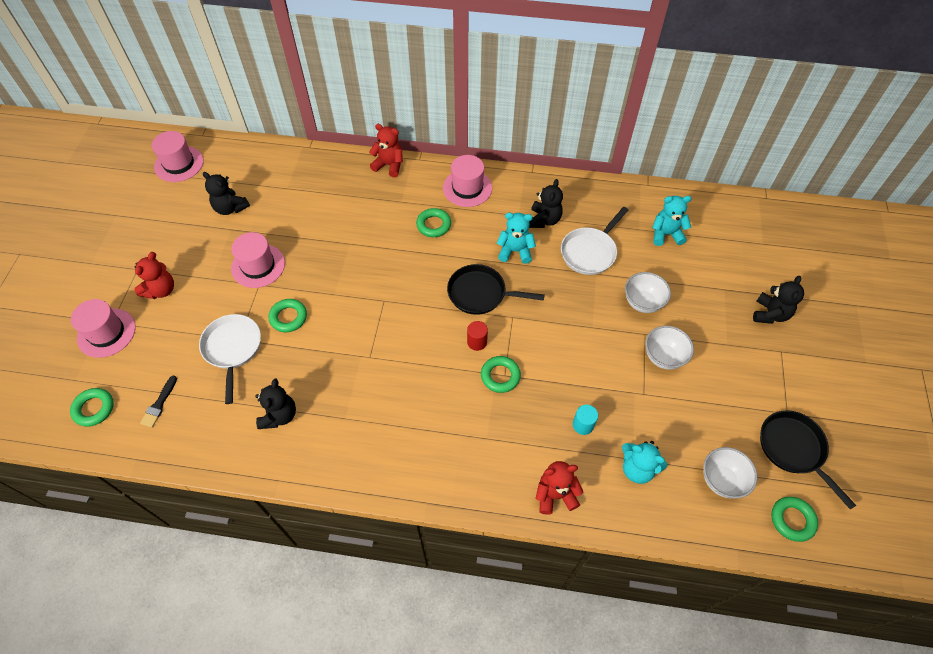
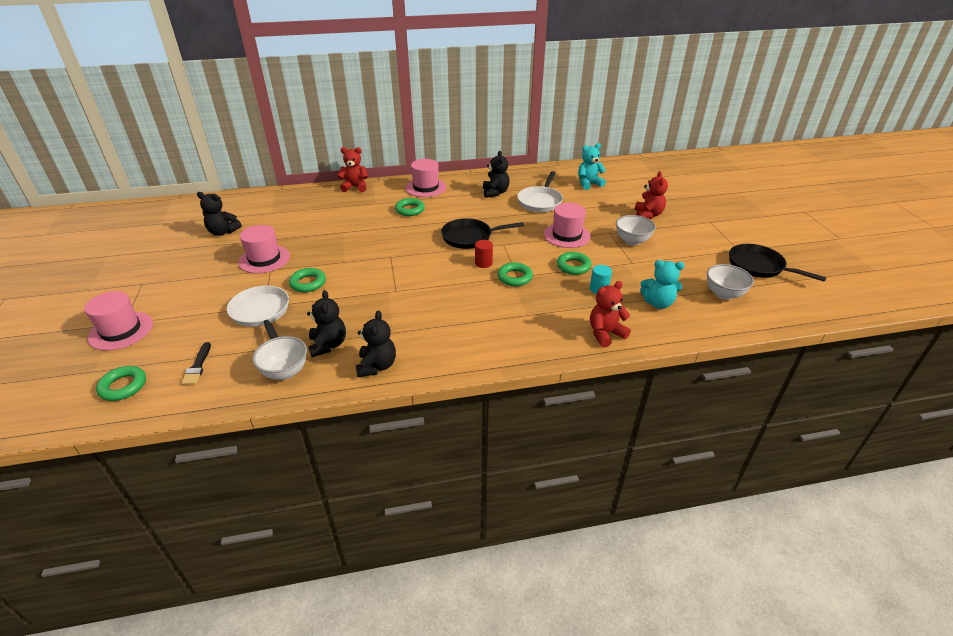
camera: 20 degrees left, 20 degrees down
red teddy bear [134,252,174,299] -> red teddy bear moved to [635,171,668,219]
pink hat [152,131,204,182] -> pink hat moved to [544,203,591,248]
turquoise teddy bear [497,213,536,264] -> none
white bowl [625,272,671,313] -> white bowl moved to [253,336,307,380]
black teddy bear [753,276,804,324] -> black teddy bear moved to [356,311,396,377]
green ring [771,497,818,542] -> green ring moved to [557,252,591,275]

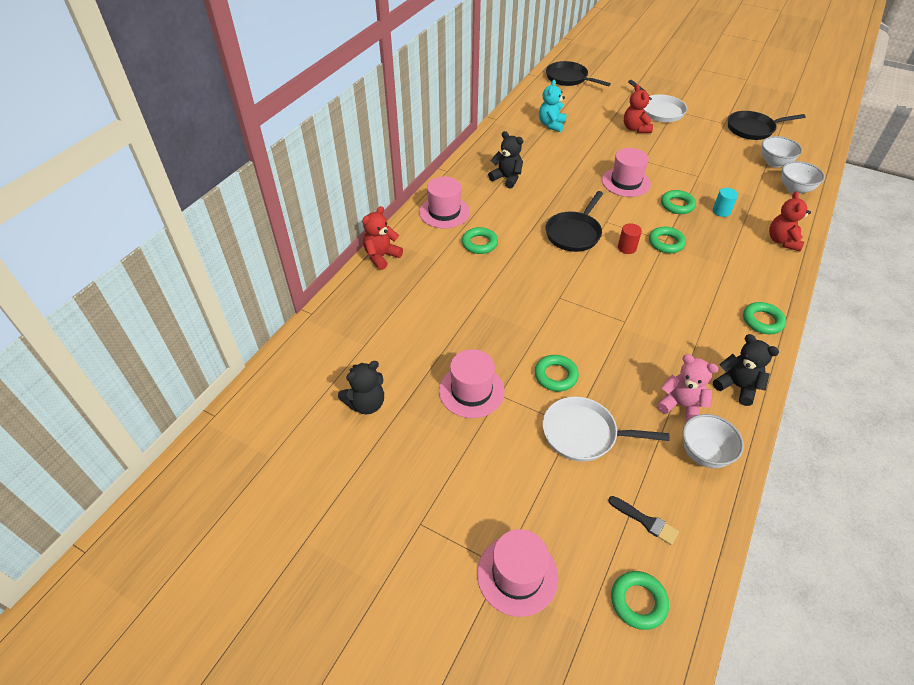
camera: 50 degrees left, 10 degrees up
black teddy bear [307,290,346,357] -> pink teddy bear [657,354,719,422]
white pan [517,171,563,212] -> white pan moved to [628,80,687,122]
white bowl [616,215,656,246] -> white bowl moved to [781,161,825,194]
red teddy bear [635,171,668,219] -> red teddy bear turned 150 degrees counterclockwise [624,84,653,133]
turquoise teddy bear [640,260,685,309] -> none
none -> black pan [546,61,611,86]
none -> green ring [743,302,786,334]

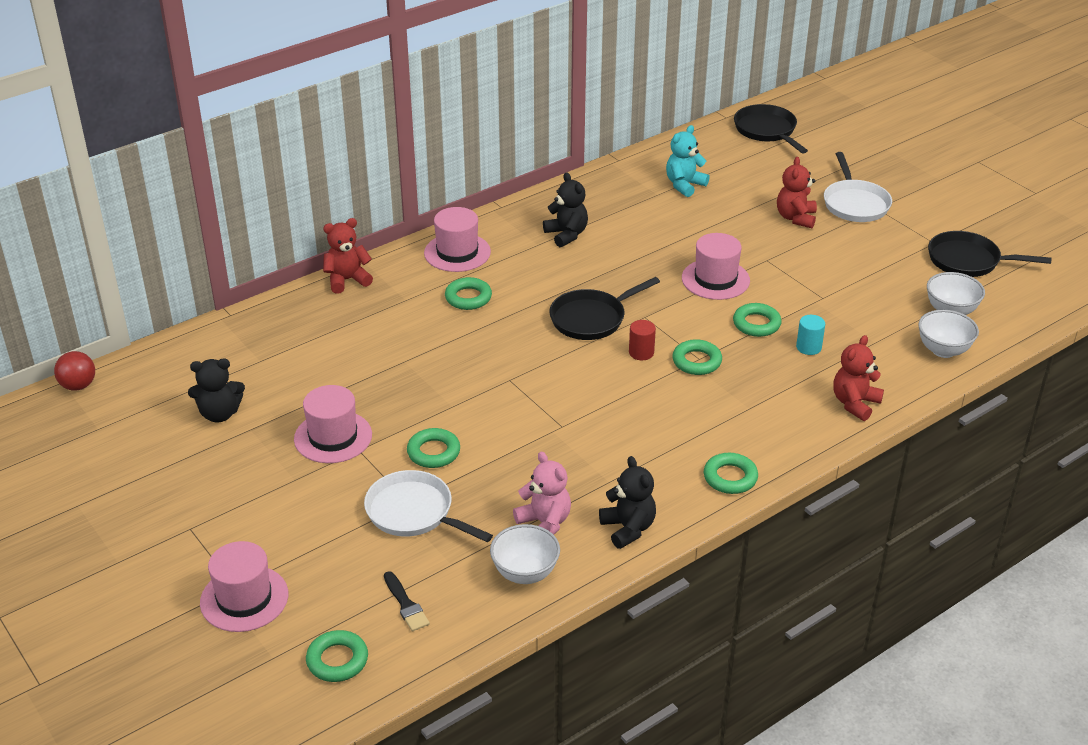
camera: 25 degrees right, 10 degrees down
none -> red ball [54,351,95,391]

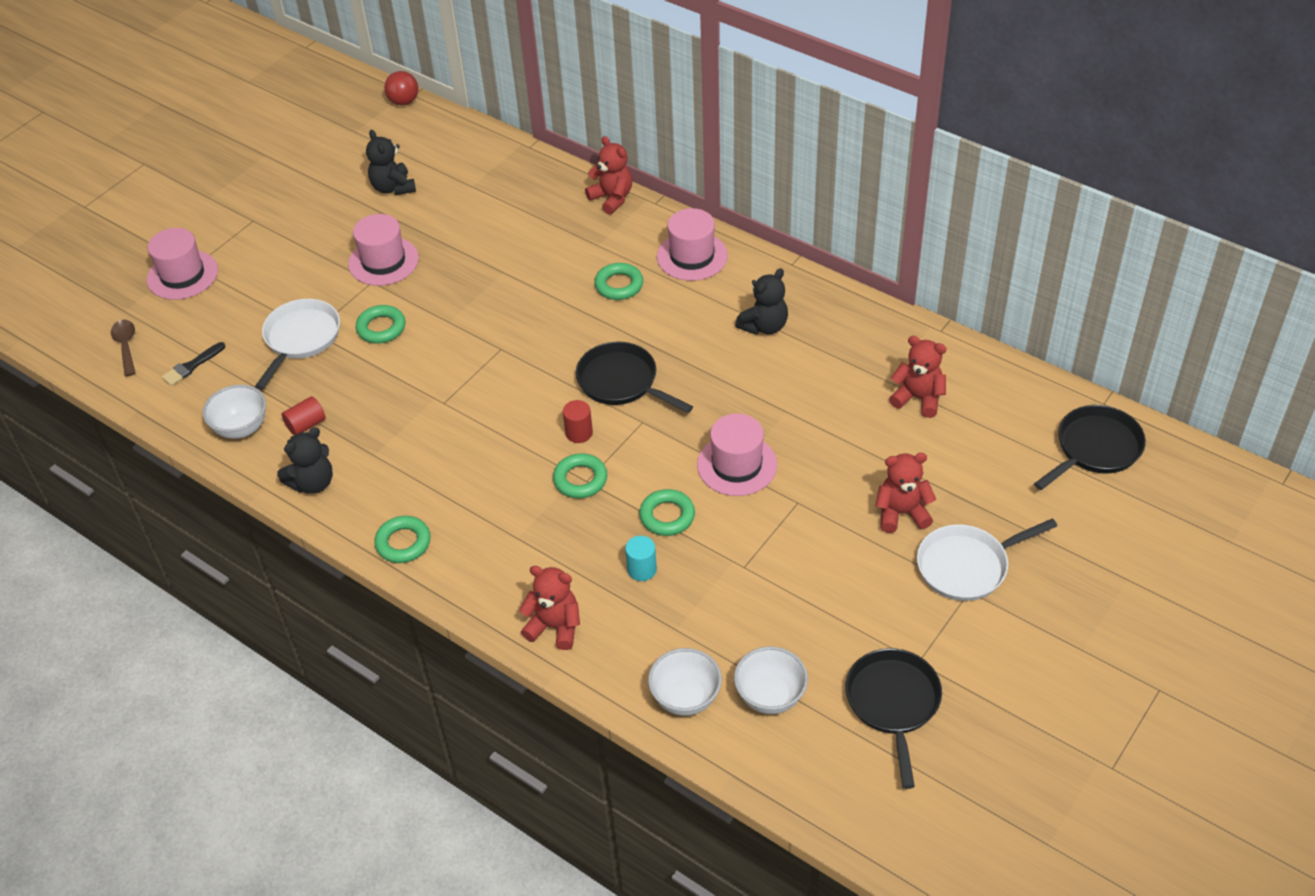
camera: 75 degrees right, 10 degrees up
green ring [306,630,368,682] -> brown spoon [111,319,136,376]
pink teddy bear [513,452,571,535] -> red cylinder [282,396,326,435]
turquoise teddy bear [666,125,710,197] -> red teddy bear [889,336,947,418]

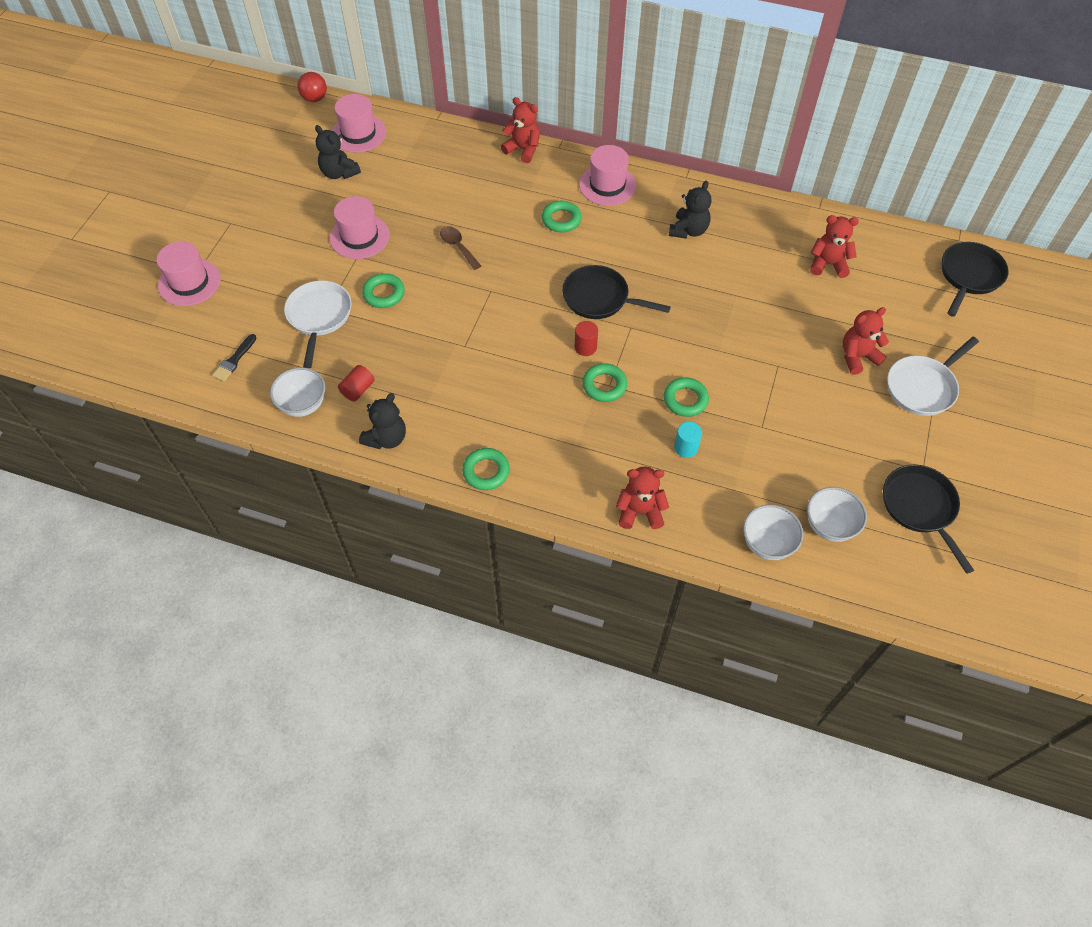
camera: 20 degrees left, 10 degrees up
brown spoon [111,319,136,376] -> brown spoon moved to [440,226,481,270]
pink hat [697,413,777,496] -> pink hat moved to [332,94,386,153]

